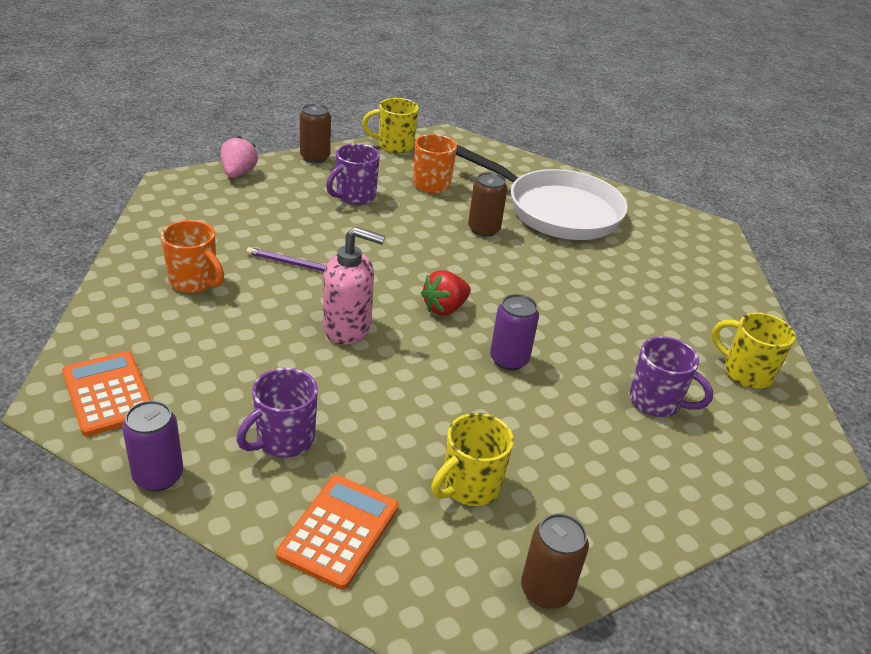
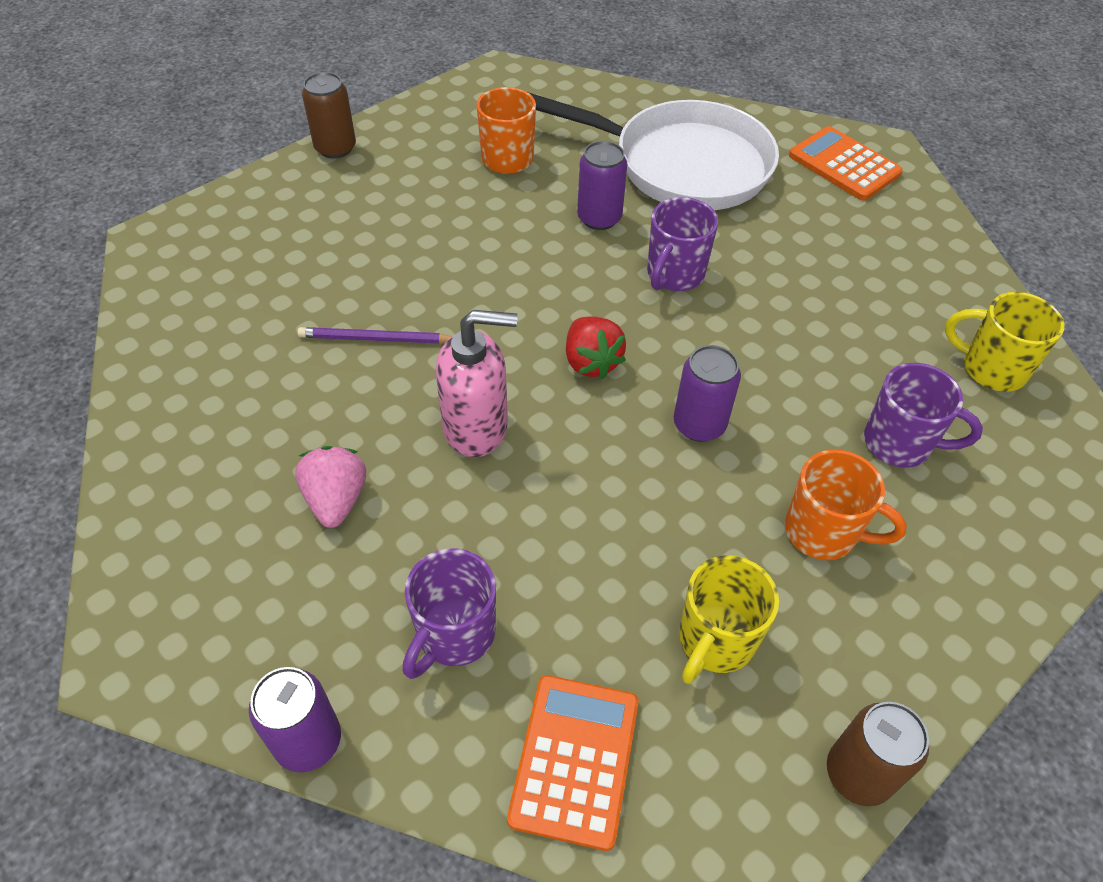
camera: 10 degrees left, 15 degrees up
orange calculator [62,351,151,436] -> orange calculator moved to [789,126,903,201]
orange mug [161,220,224,293] -> orange mug moved to [785,449,907,560]
pink strawberry [220,136,258,178] -> pink strawberry moved to [295,446,366,528]
purple mug [326,143,380,205] -> purple mug moved to [647,197,718,291]
yellow mug [362,98,419,153] -> none
red strawberry [421,270,471,316] -> red strawberry turned 60 degrees counterclockwise [566,316,626,379]
brown can [468,172,508,237] -> purple can [577,141,627,230]

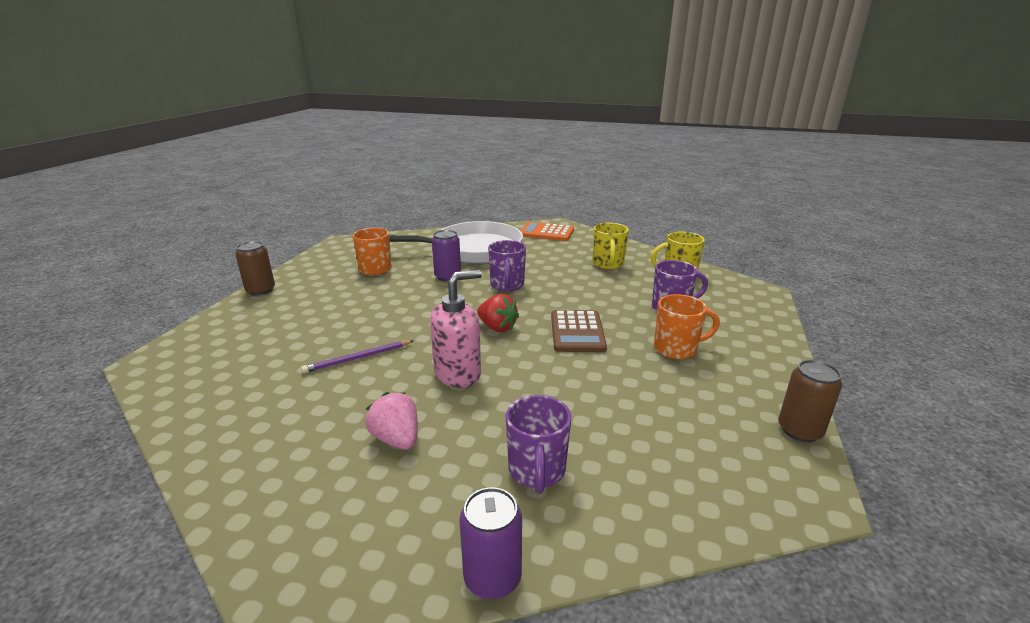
camera: 30 degrees left, 25 degrees down
orange calculator [507,675,639,851] -> none
purple can [674,345,741,442] -> brown calculator [551,310,607,352]
yellow mug [679,555,779,684] -> yellow mug moved to [593,223,629,269]

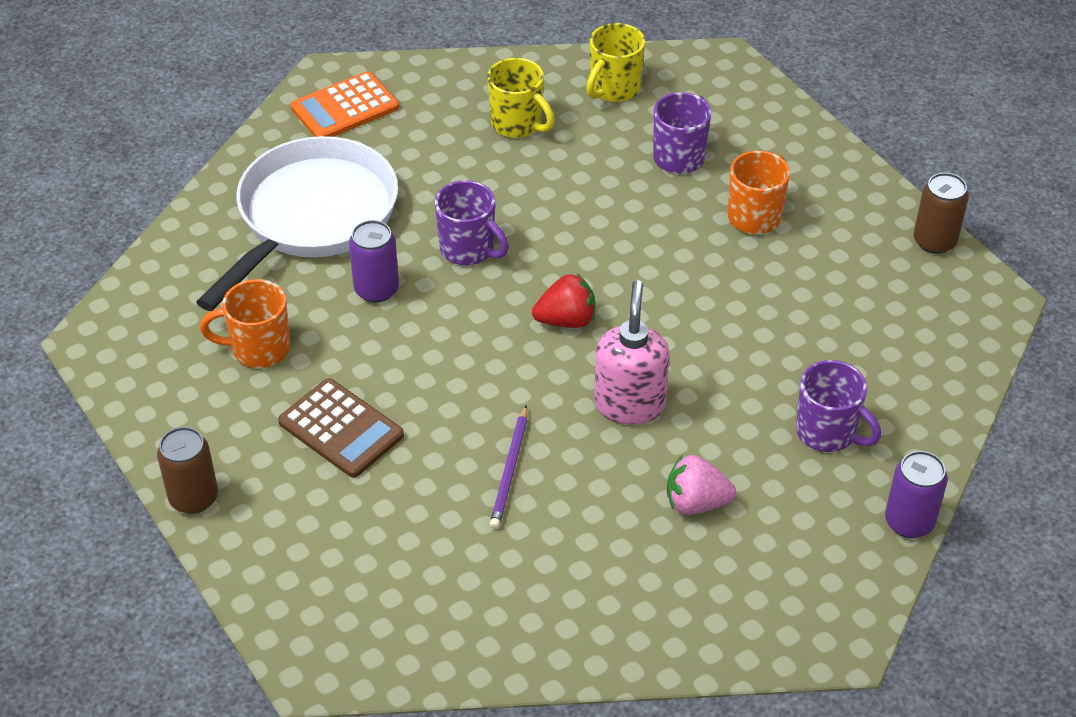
camera: 50 degrees left, 20 degrees up
brown calculator [551,310,607,352] -> brown calculator moved to [278,378,404,478]

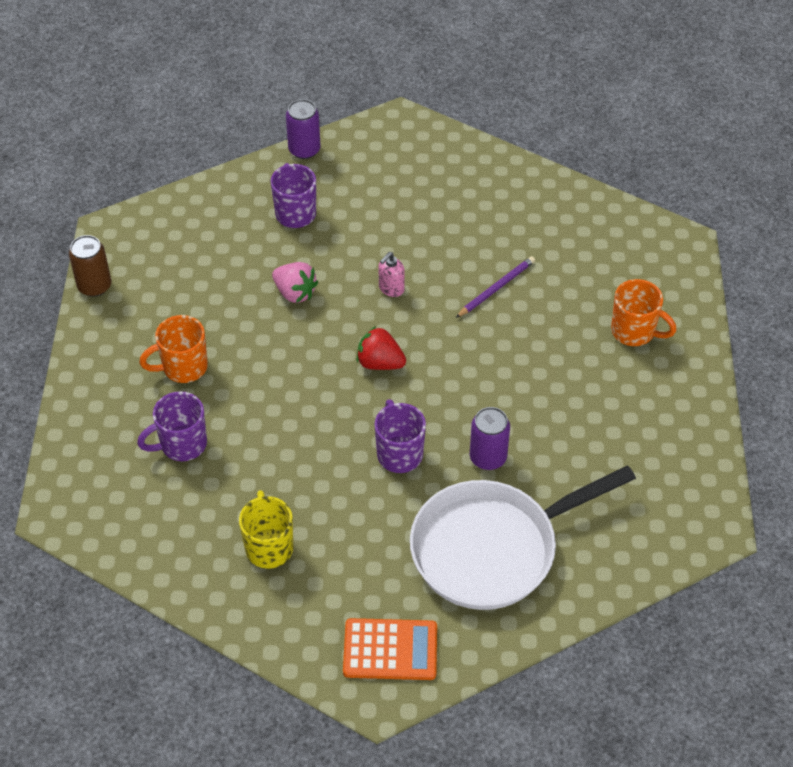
camera: 145 degrees left, 5 degrees up
brown can [157,427,218,514] -> none
orange mug [200,279,290,368] -> orange mug moved to [611,279,677,346]
brown calculator [278,378,404,478] -> none
yellow mug [586,23,645,102] -> none
pink soap dispenser [594,280,670,425] -> pink soap dispenser [379,252,405,297], size x0.54
pink strawberry [667,454,736,515] -> pink strawberry moved to [272,262,318,303]

